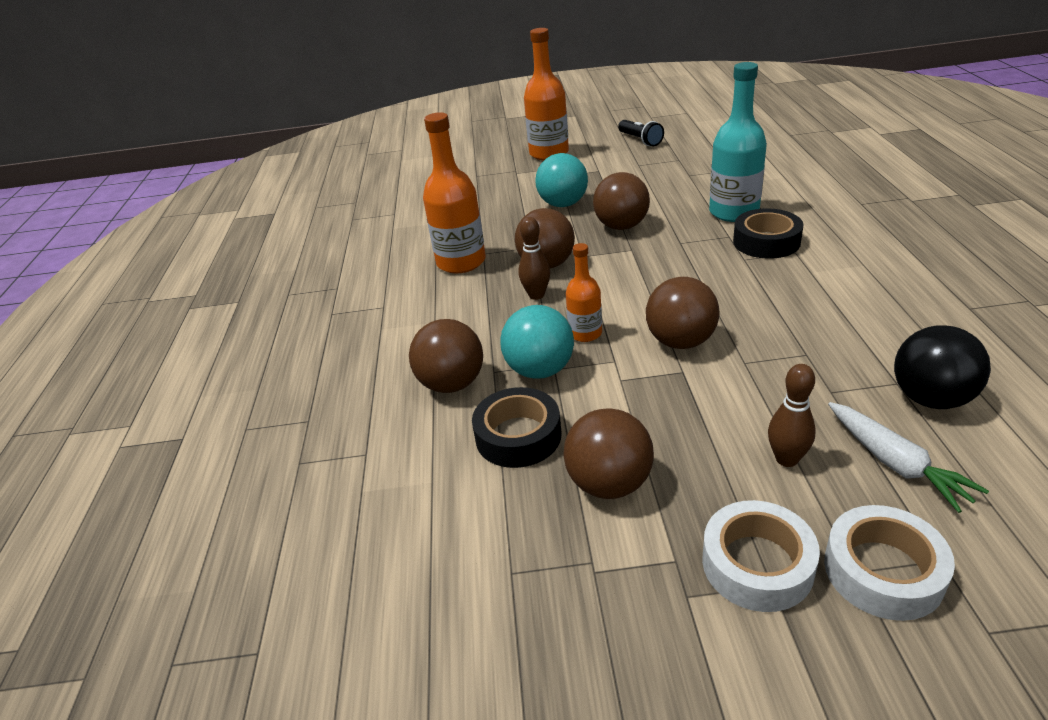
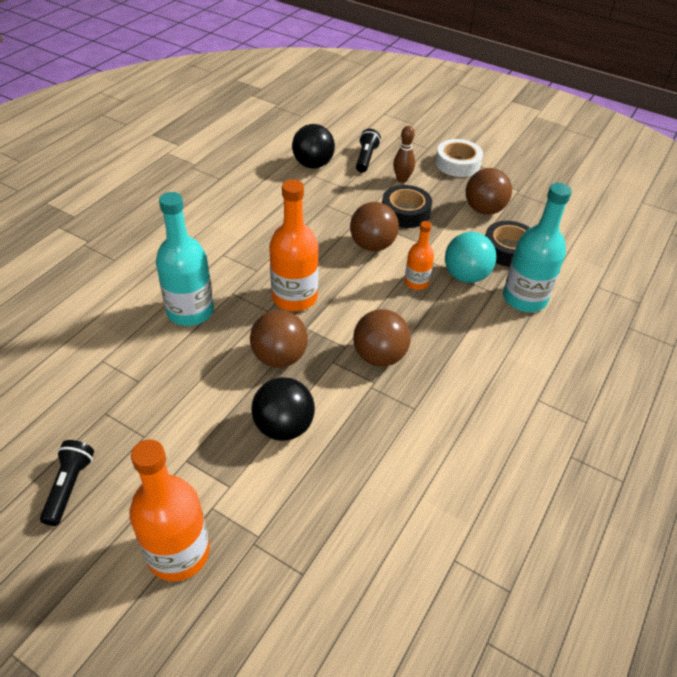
camera: 150 degrees left, 10 degrees up
brown ball [409,319,483,393] -> turquoise bottle [503,183,572,312]
orange bottle [423,112,486,274] -> orange bottle moved to [269,179,319,311]
brown bowling pin [518,217,550,300] -> none
turquoise ball [535,153,588,207] -> black ball [251,377,315,441]
black tape [733,208,804,259] -> black tape moved to [382,185,432,228]
white tape [824,505,955,621] -> none
white carrot [828,402,989,513] -> black flashlight [356,129,381,173]

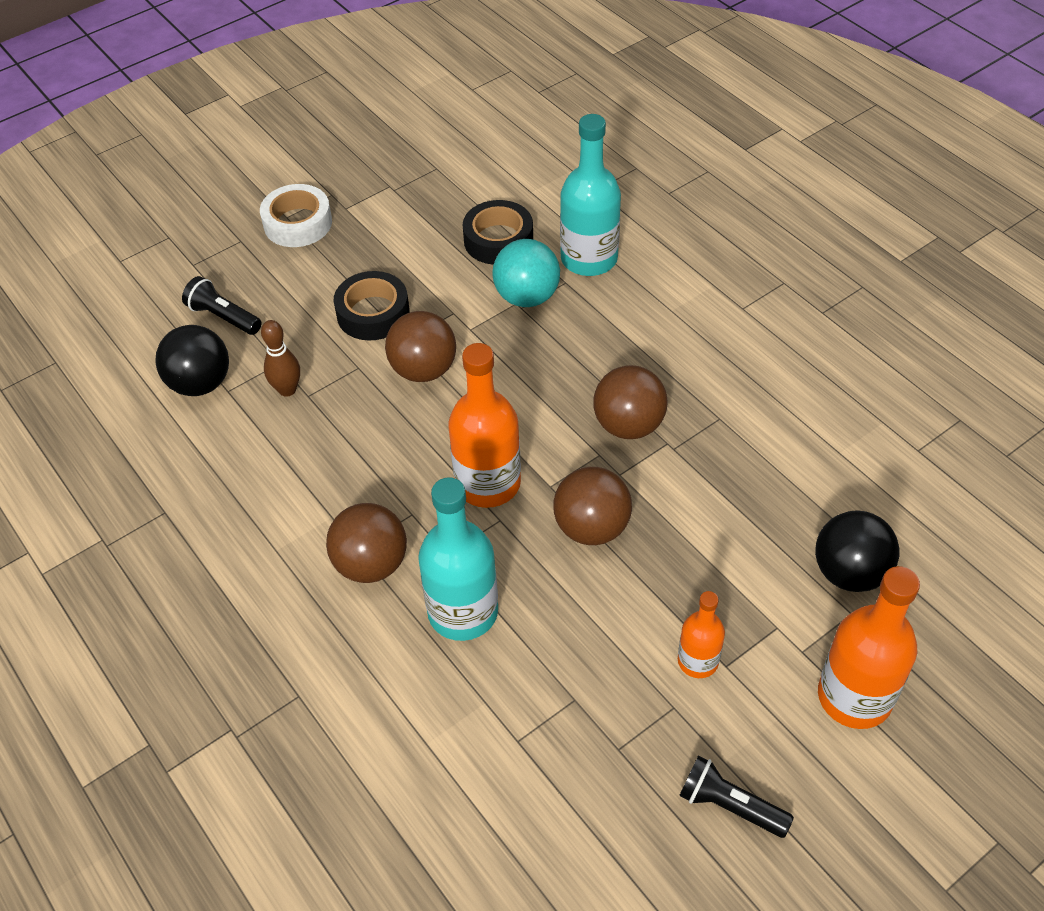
camera: 65 degrees left, 5 degrees up
black ball [251,377,315,441] -> black ball moved to [815,510,899,592]
brown bowling pin [393,126,415,183] -> brown bowling pin moved to [261,320,300,397]
orange bottle [404,221,434,290] -> orange bottle moved to [678,591,725,678]
brown ball [466,168,512,215] -> brown ball moved to [326,503,407,583]

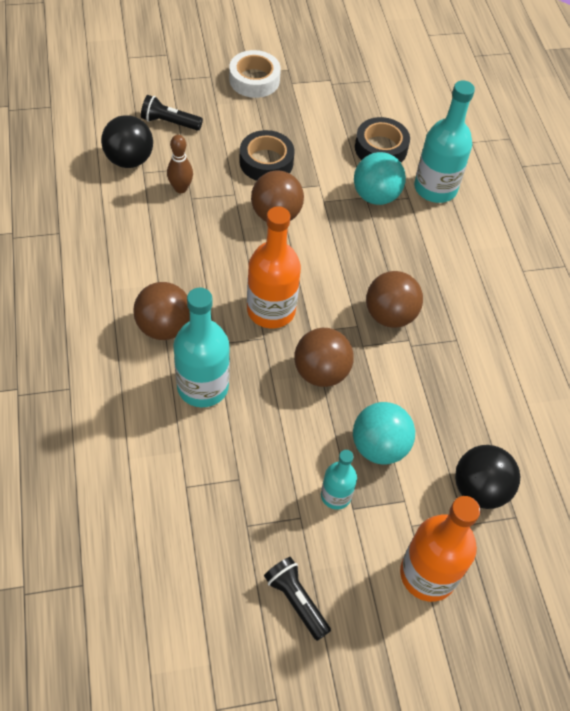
camera: 20 degrees right, 5 degrees up
black flashlight [182,276,262,335] -> black flashlight turned 45 degrees counterclockwise [141,95,203,131]
orange bottle [678,591,725,678] -> turquoise bottle [321,450,357,510]
none -> turquoise ball [353,402,415,464]

